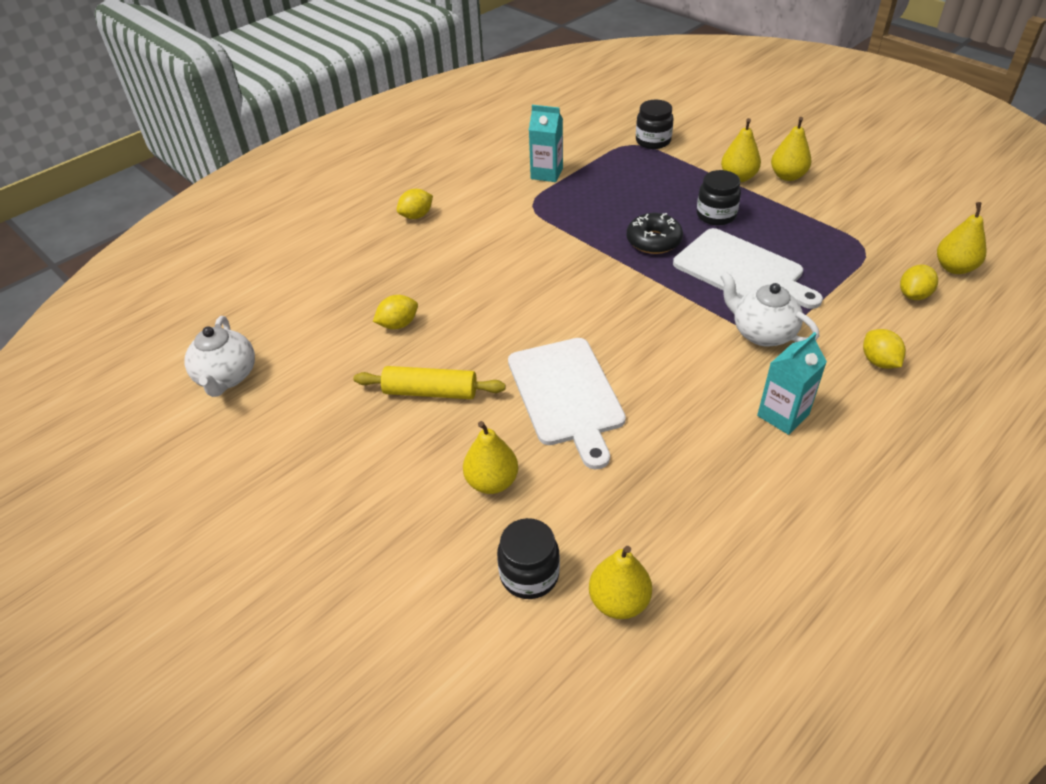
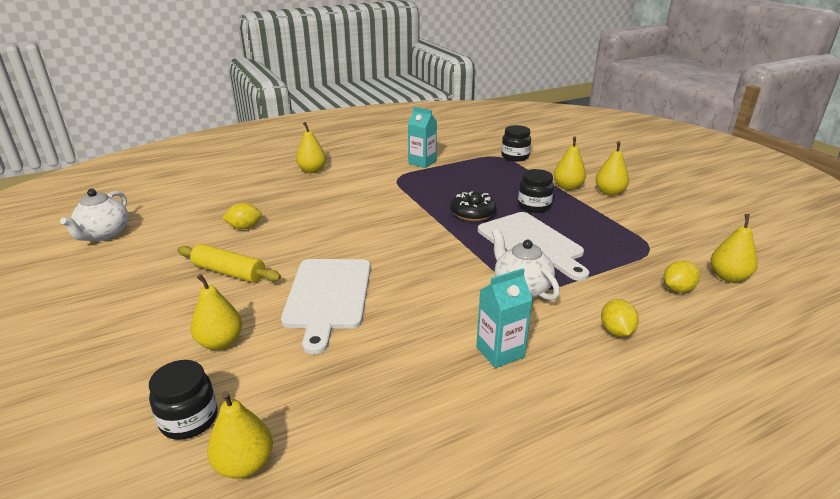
camera: 15 degrees right, 15 degrees down
yellow lemon [397,189,433,219] -> yellow pear [296,122,326,173]

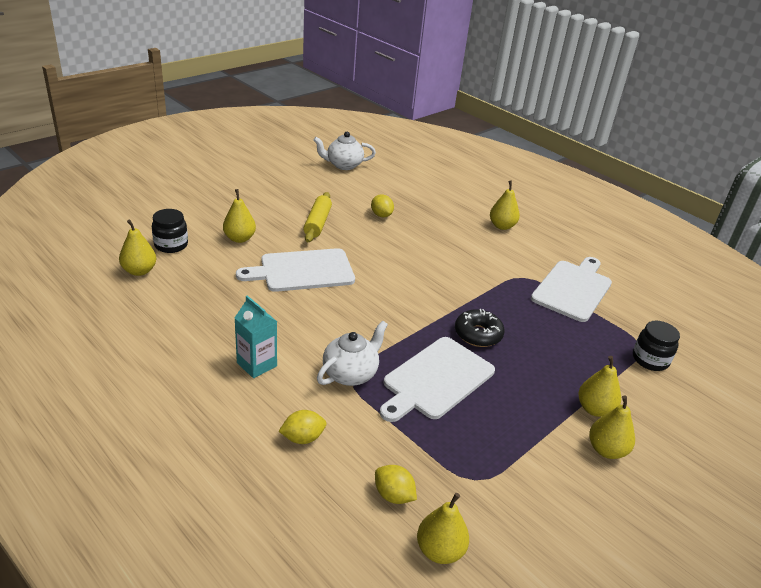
camera: 70 degrees right, 5 degrees up
turquoise carton [408,107,437,168] -> white cutting board [531,257,612,322]
black jar [518,169,554,213] -> none

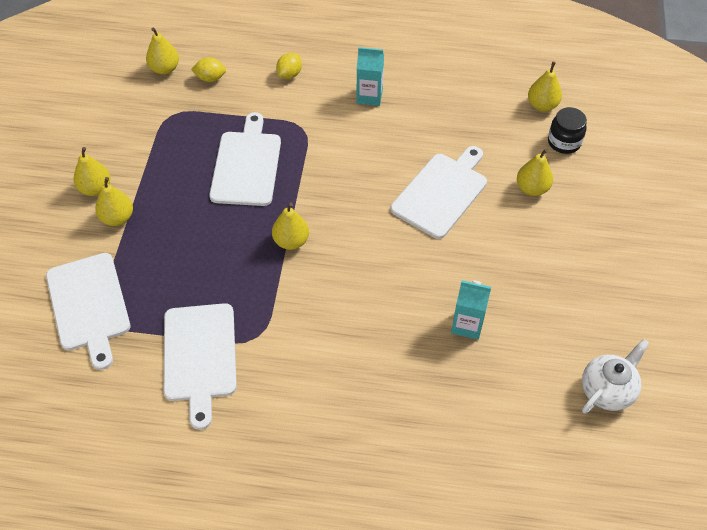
camera: 145 degrees right, 20 degrees up
yellow rolling pin [303,192,332,242] -> none
white teapot [317,320,388,386] -> none
yellow lemon [371,194,394,217] -> turquoise carton [451,280,491,340]
black donut [455,309,505,347] -> none
yellow pear [490,180,520,230] -> yellow pear moved to [272,203,309,250]
black jar [633,321,680,371] -> white cutting board [46,253,130,370]

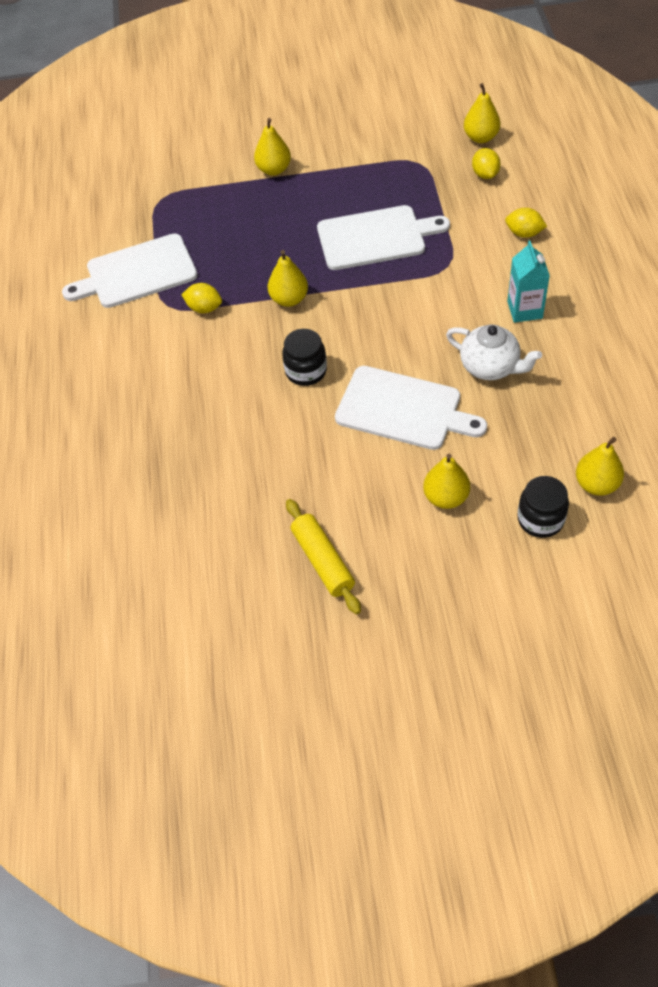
camera: 80 degrees right, 0 degrees up
white cutting board [46,253,130,370] -> none
yellow pear [74,147,111,196] -> none
turquoise carton [451,280,491,340] -> none
white teapot [582,339,649,414] -> white teapot moved to [446,325,542,380]
none -> yellow lemon [181,283,222,313]
none -> black jar [282,329,327,386]
none -> yellow rolling pin [286,499,361,614]

